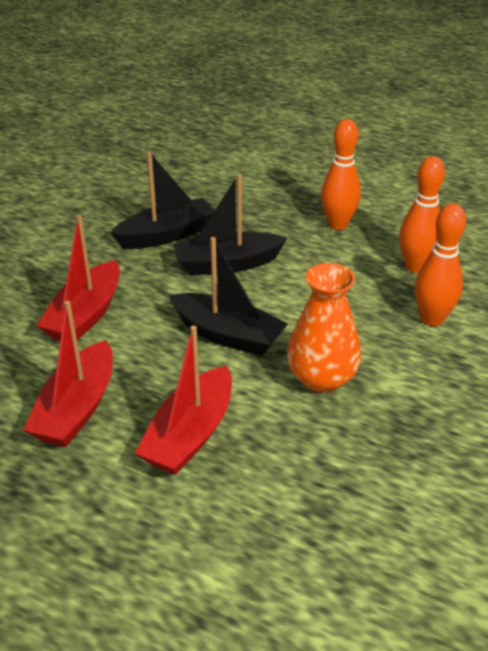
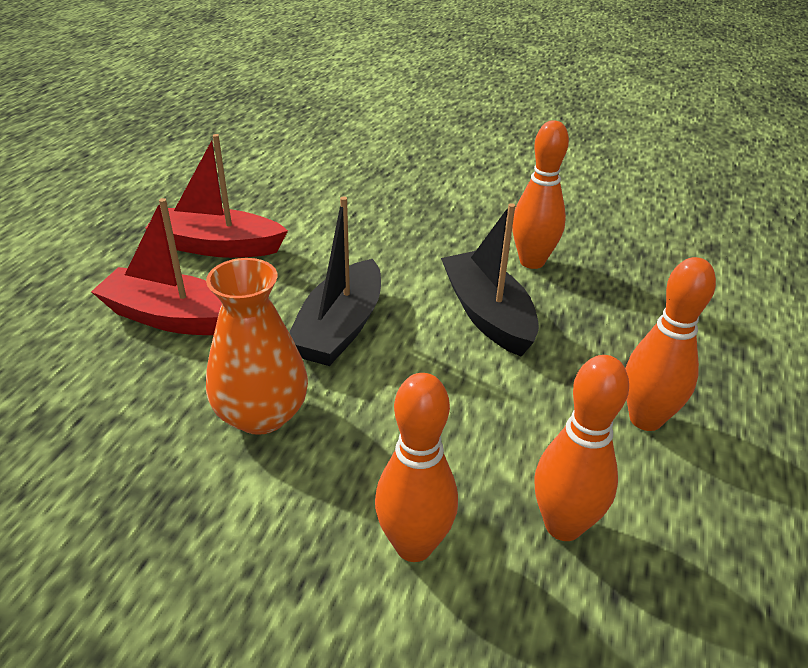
camera: 80 degrees right, 0 degrees up
red boat [36,215,120,341] -> none
black boat [110,151,215,249] -> orange bowling pin [512,120,569,269]

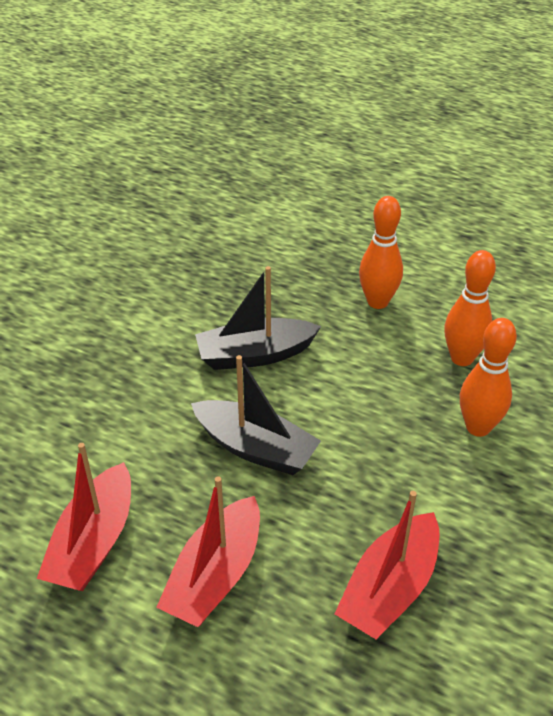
camera: 80 degrees left, 5 degrees up
orange vase [206,258,308,435] -> none
orange bowling pin [512,120,569,269] -> none
none -> red boat [334,491,439,639]

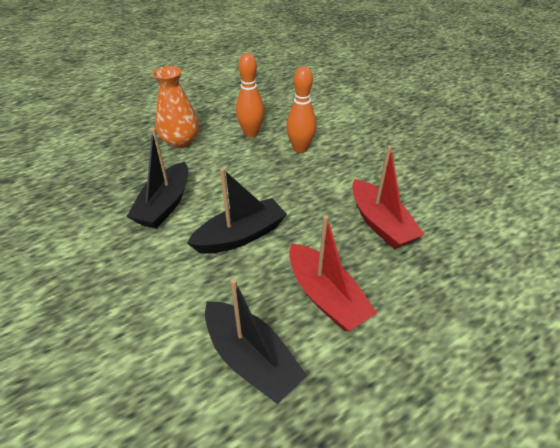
camera: 60 degrees left, 0 degrees up
red boat [37,443,131,591] -> black boat [205,278,307,404]
orange bowling pin [359,196,403,309] -> orange vase [152,66,199,148]

